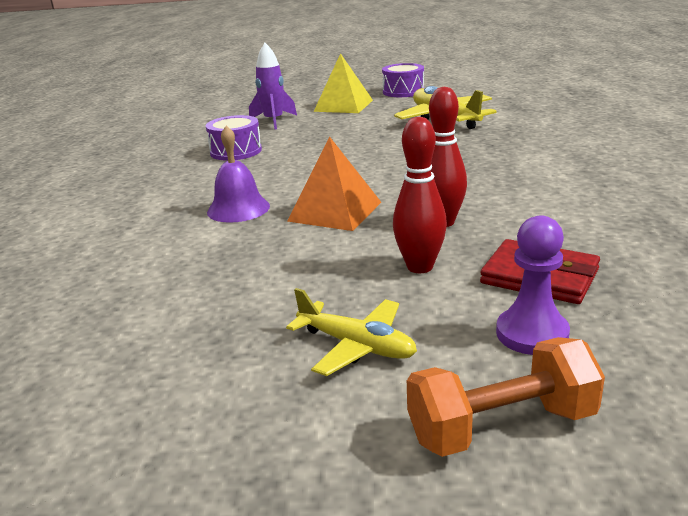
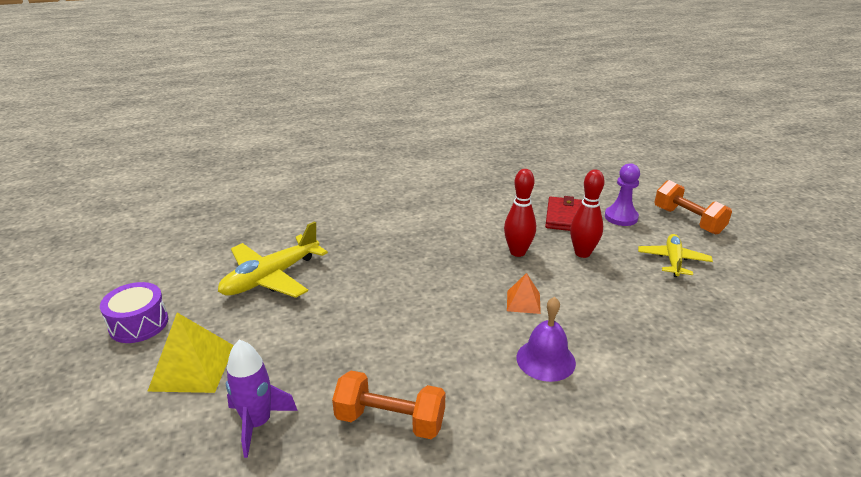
camera: 110 degrees left, 5 degrees up
purple drum [205,115,262,161] -> orange dumbbell [332,371,445,439]
orange pyramid [287,137,381,231] -> orange pyramid [507,273,541,314], size x0.58

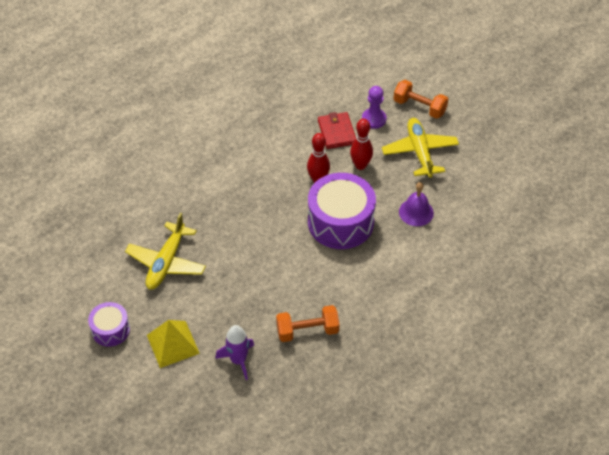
camera: 25 degrees left, 20 degrees up
orange pyramid [507,273,541,314] -> purple drum [308,173,376,249]
purple bell [517,297,576,382] -> purple bell moved to [399,182,434,226]
yellow plane [638,234,713,277] -> yellow plane [382,118,459,178], size x1.57

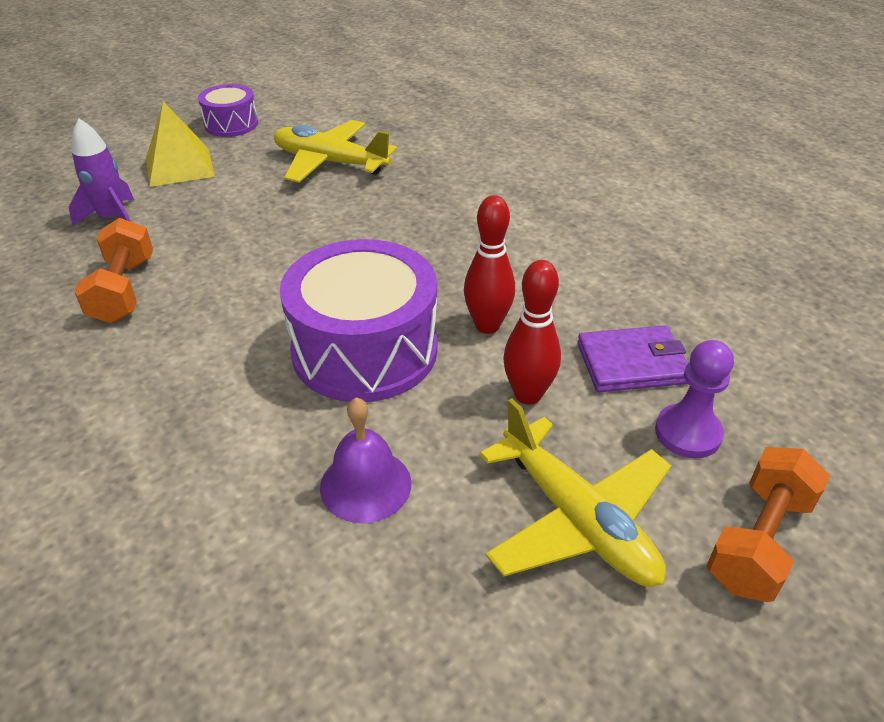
camera: 95 degrees right, 10 degrees down
red wallet [318,112,356,149] -> purple wallet [577,325,688,392]
yellow plane [382,118,459,178] -> yellow plane turned 60 degrees clockwise [480,398,671,587]

